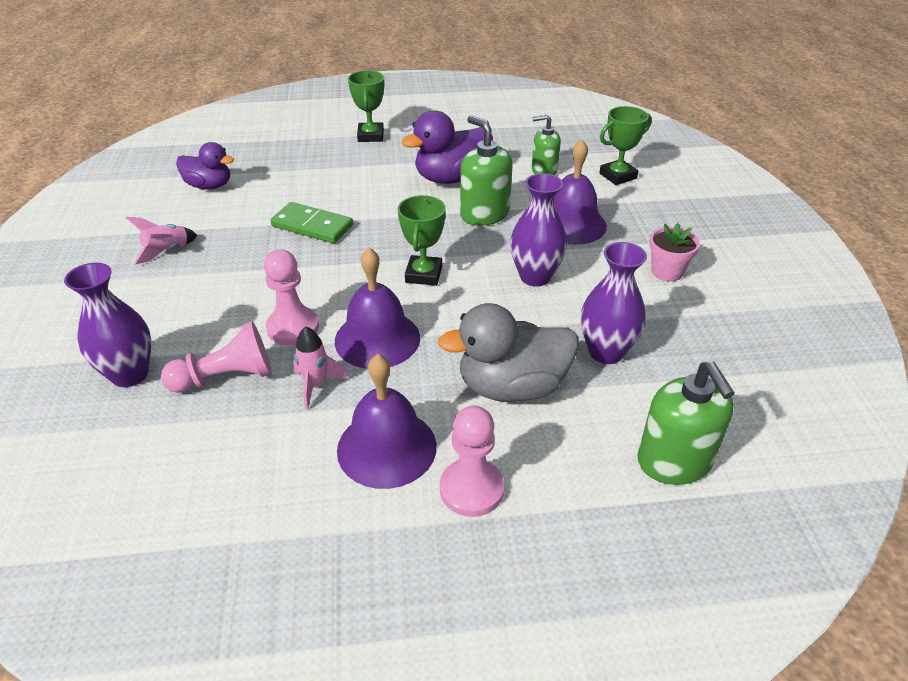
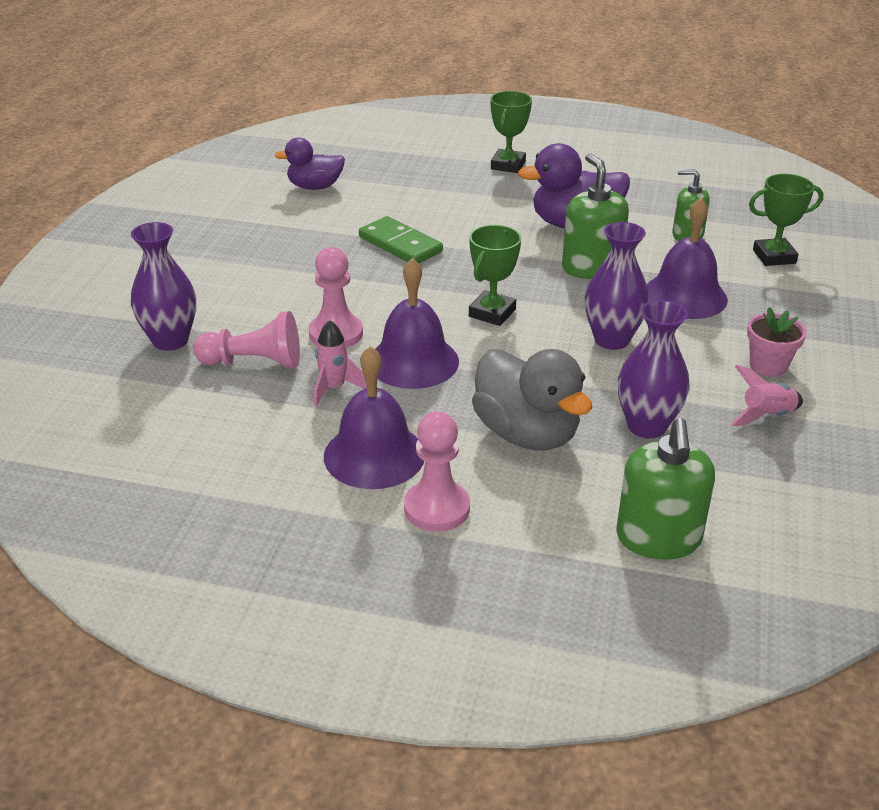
camera: 20 degrees right, 5 degrees down
pink rocket [126,217,197,264] -> pink rocket moved to [730,365,803,426]
purple duck [176,142,234,190] -> purple duck turned 135 degrees clockwise [274,137,345,190]
grey duck [438,303,579,402] -> grey duck turned 135 degrees counterclockwise [472,349,592,450]

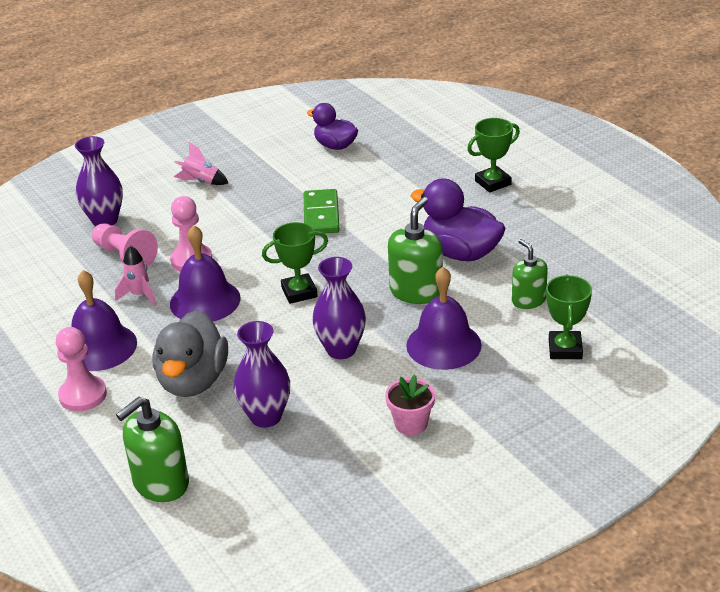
camera: 45 degrees right, 0 degrees up
pink rocket [730,365,803,426] -> pink rocket moved to [174,142,228,185]
green trophy [749,174,824,266] -> green trophy turned 60 degrees clockwise [546,275,592,359]

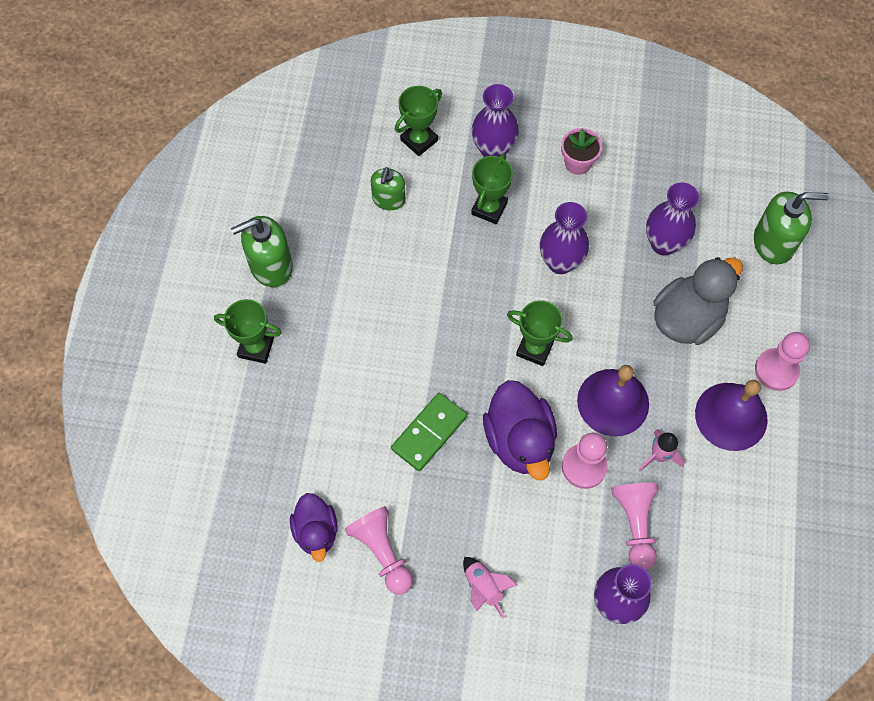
camera: 140 degrees left, 30 degrees up
green soap dispenser [388,197,443,304] -> green soap dispenser moved to [231,216,293,287]
purple bell [406,267,482,370] -> green trophy [471,153,513,224]
purple duck [411,179,506,261] -> purple duck moved to [483,380,557,481]
none -> pink pawn [345,506,413,594]
none -> purple vase [472,84,519,157]

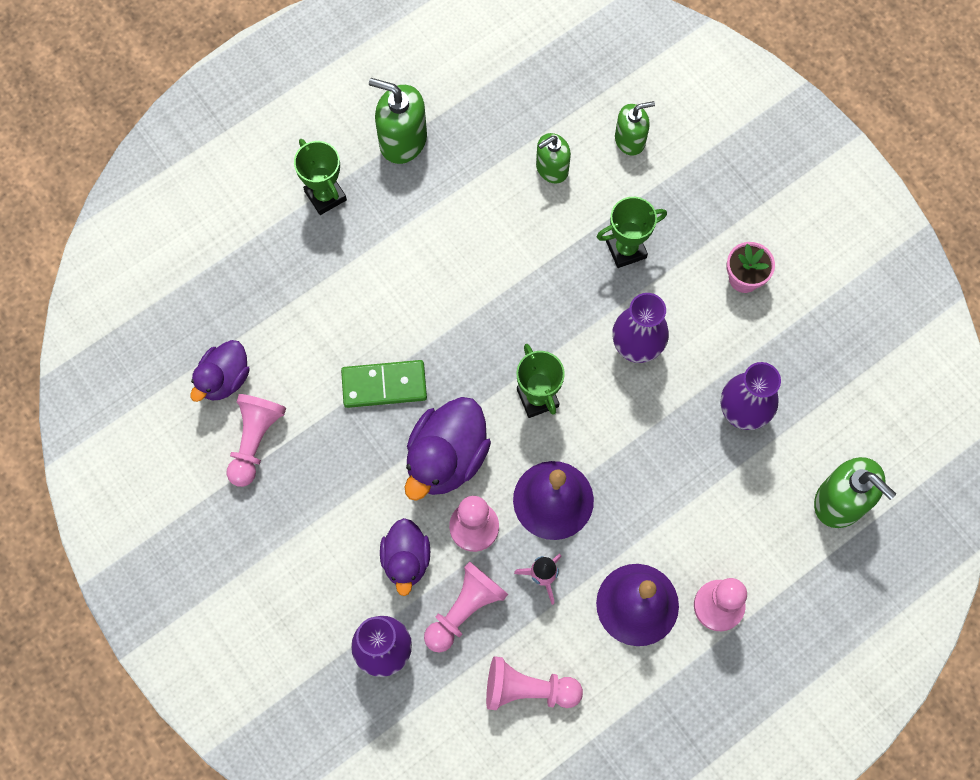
camera: 45 degrees right, 5 degrees up
green trophy [395,86,442,156] -> green soap dispenser [615,101,655,156]
pink rocket [463,557,517,618] -> none
purple vase [472,84,519,157] -> none
grey duck [653,257,743,345] -> none
none -> purple duck [380,518,430,596]
none -> pink pawn [486,656,583,710]

